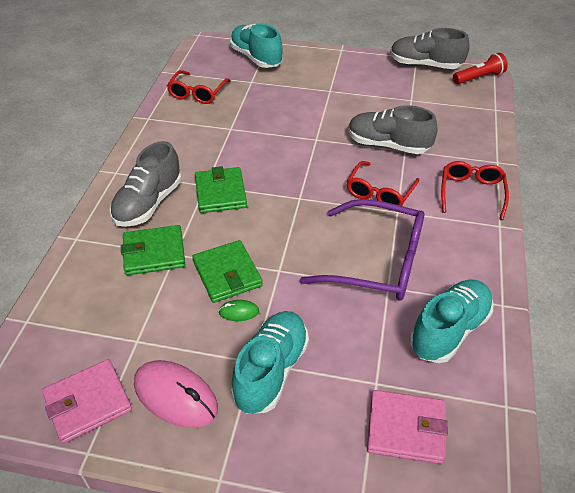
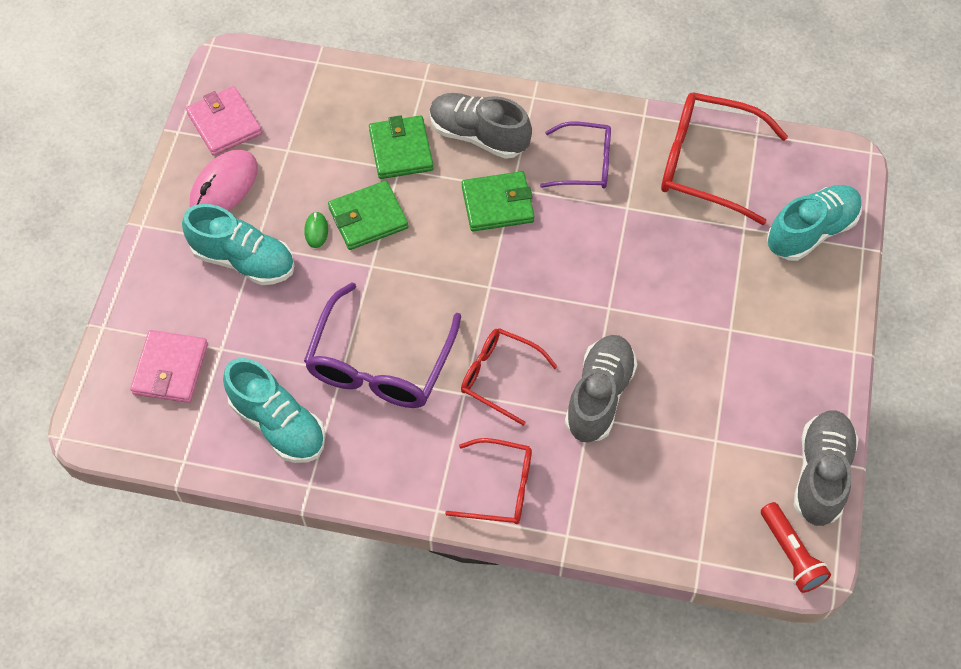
camera: 90 degrees right, 15 degrees up
red glasses [167,70,231,104] -> red glasses [661,92,788,225], size x1.64
none -> purple glasses [540,122,611,189]

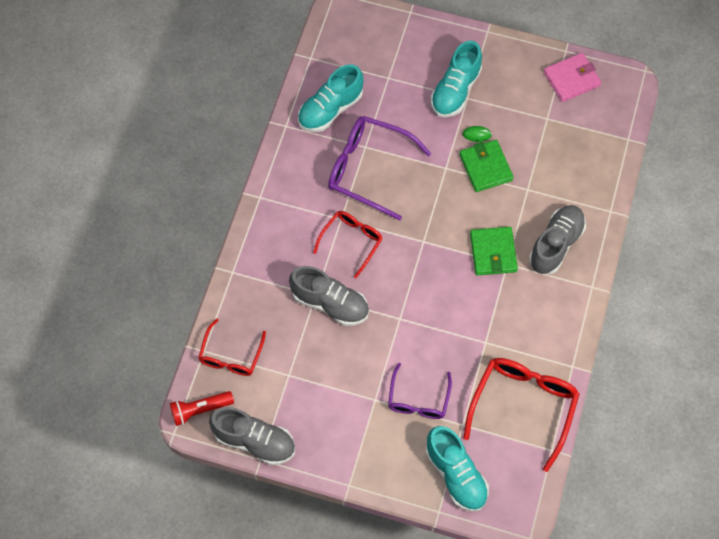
camera: 95 degrees right, 5 degrees up
pink wallet [130,330,208,403] -> none
pink mouse [190,149,258,211] -> none
green wallet [369,115,433,179] -> none
red glasses [445,438,532,524] -> red glasses moved to [198,319,266,376]
purple glasses [540,122,611,189] -> purple glasses moved to [388,363,452,419]

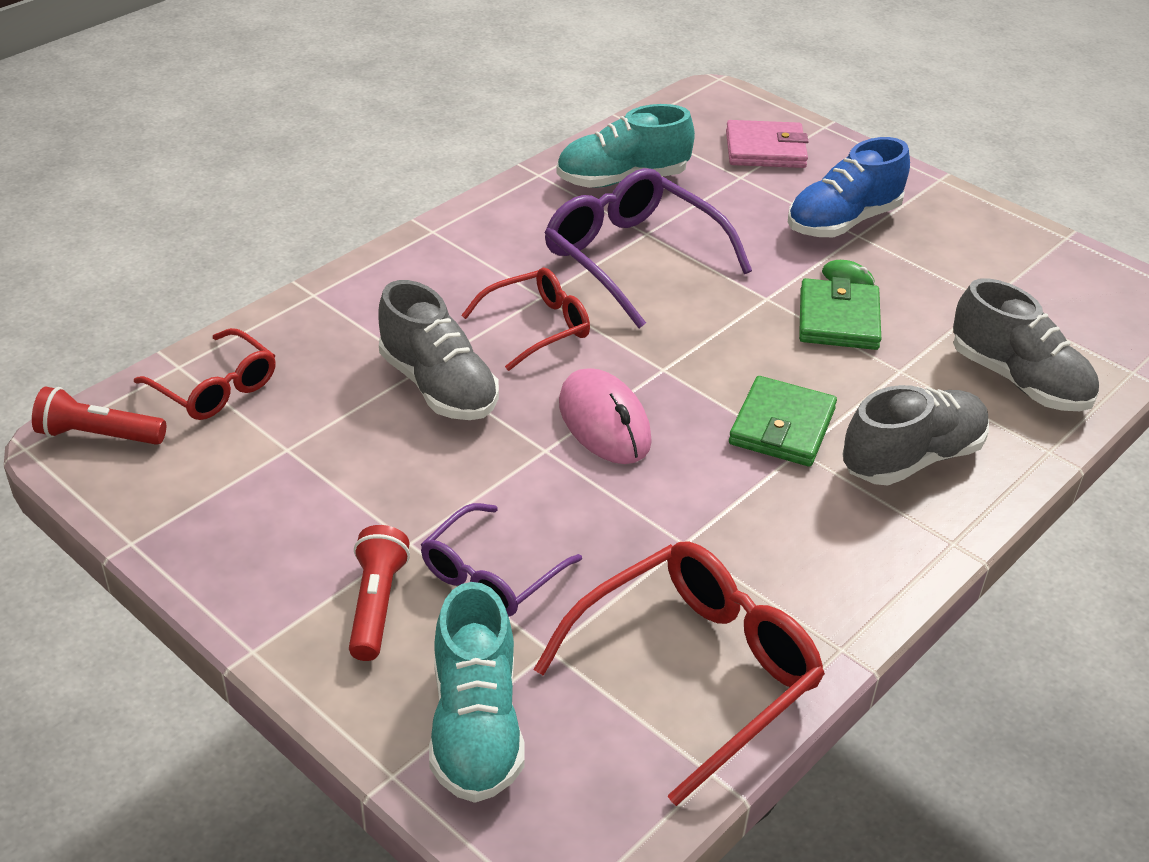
camera: 25 degrees right, 25 degrees down
red glasses [198,319,266,376] -> red glasses turned 90 degrees counterclockwise [134,328,276,420]
grey shoe [209,407,295,465] -> grey shoe moved to [953,278,1099,411]
turquoise shoe [431,40,482,117] -> blue shoe [788,137,910,237]
pink wallet [544,53,601,102] -> pink wallet moved to [726,120,809,168]
none -> red flashlight [349,525,410,661]
none -> pink mouse [559,368,652,464]

